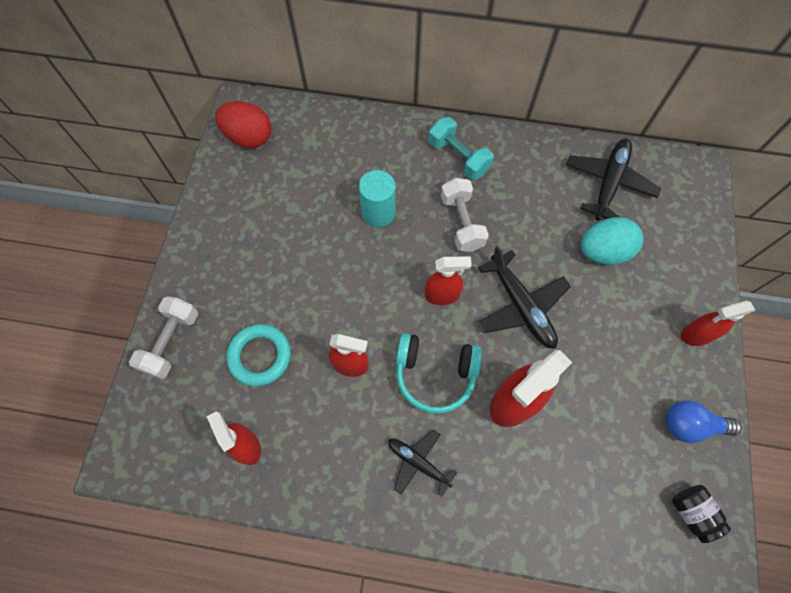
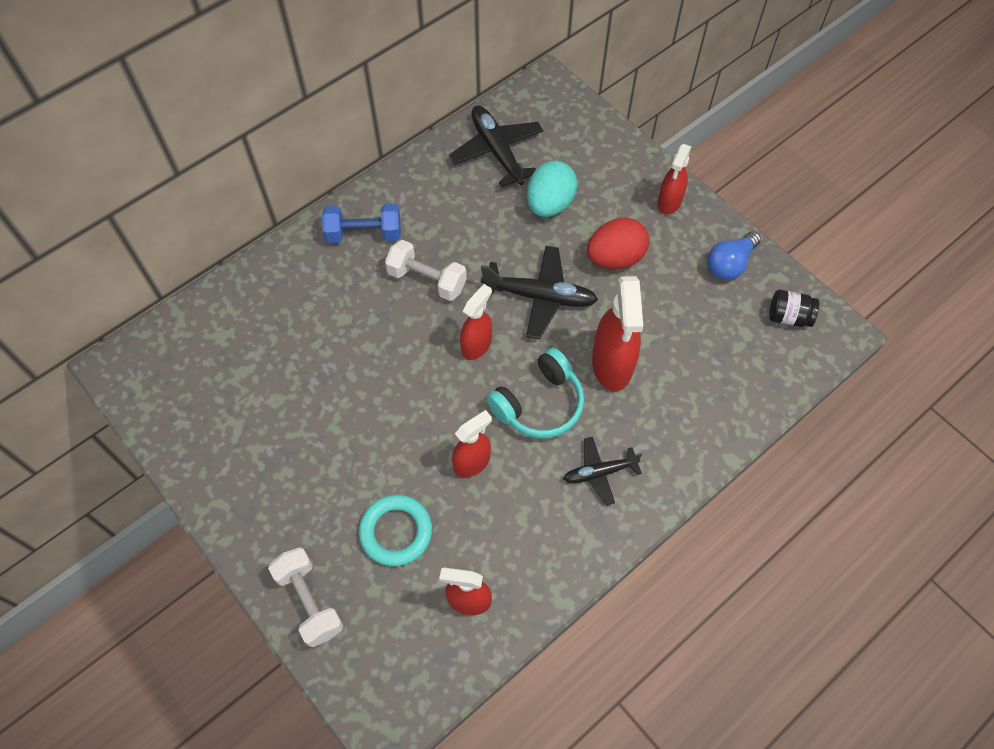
camera: 50 degrees left, 5 degrees down
red egg [215,101,271,148] -> red egg moved to [587,217,649,269]
turquoise cylinder [359,170,396,227] -> none
turquoise dumbbell [429,117,494,180] -> blue dumbbell [322,204,401,243]

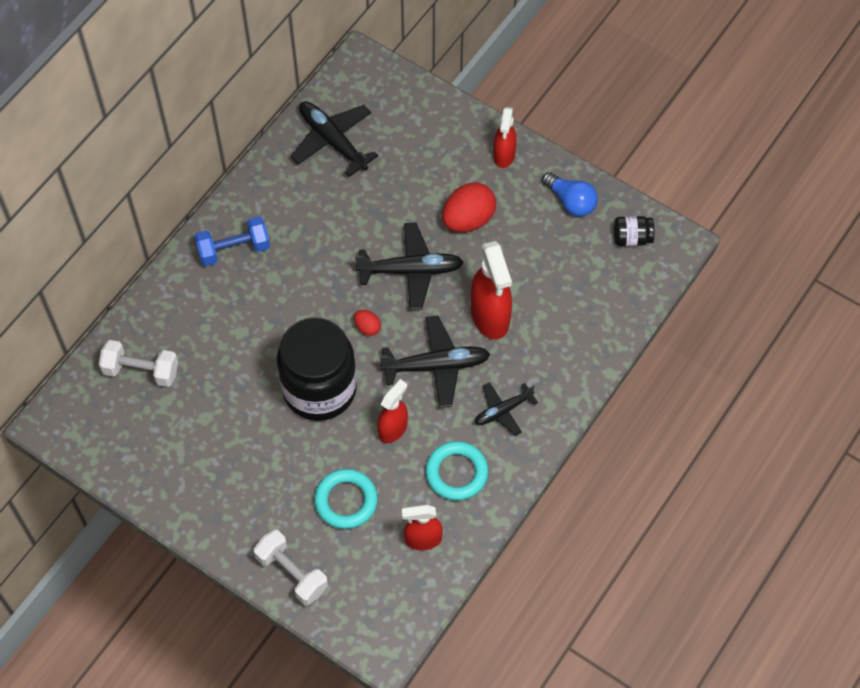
camera: 15 degrees left, 0 degrees up
white dumbbell [385,240,467,301] -> white dumbbell moved to [99,340,178,387]
red spray bottle [460,284,492,360] -> red egg [354,310,381,336]
turquoise headphones [486,348,584,439] -> black plane [380,316,490,408]
turquoise egg [527,161,577,217] -> none
blue light bulb [707,231,761,280] -> blue light bulb turned 75 degrees counterclockwise [542,172,598,217]
none -> black jar [277,317,357,421]
none -> turquoise ring [426,441,488,500]

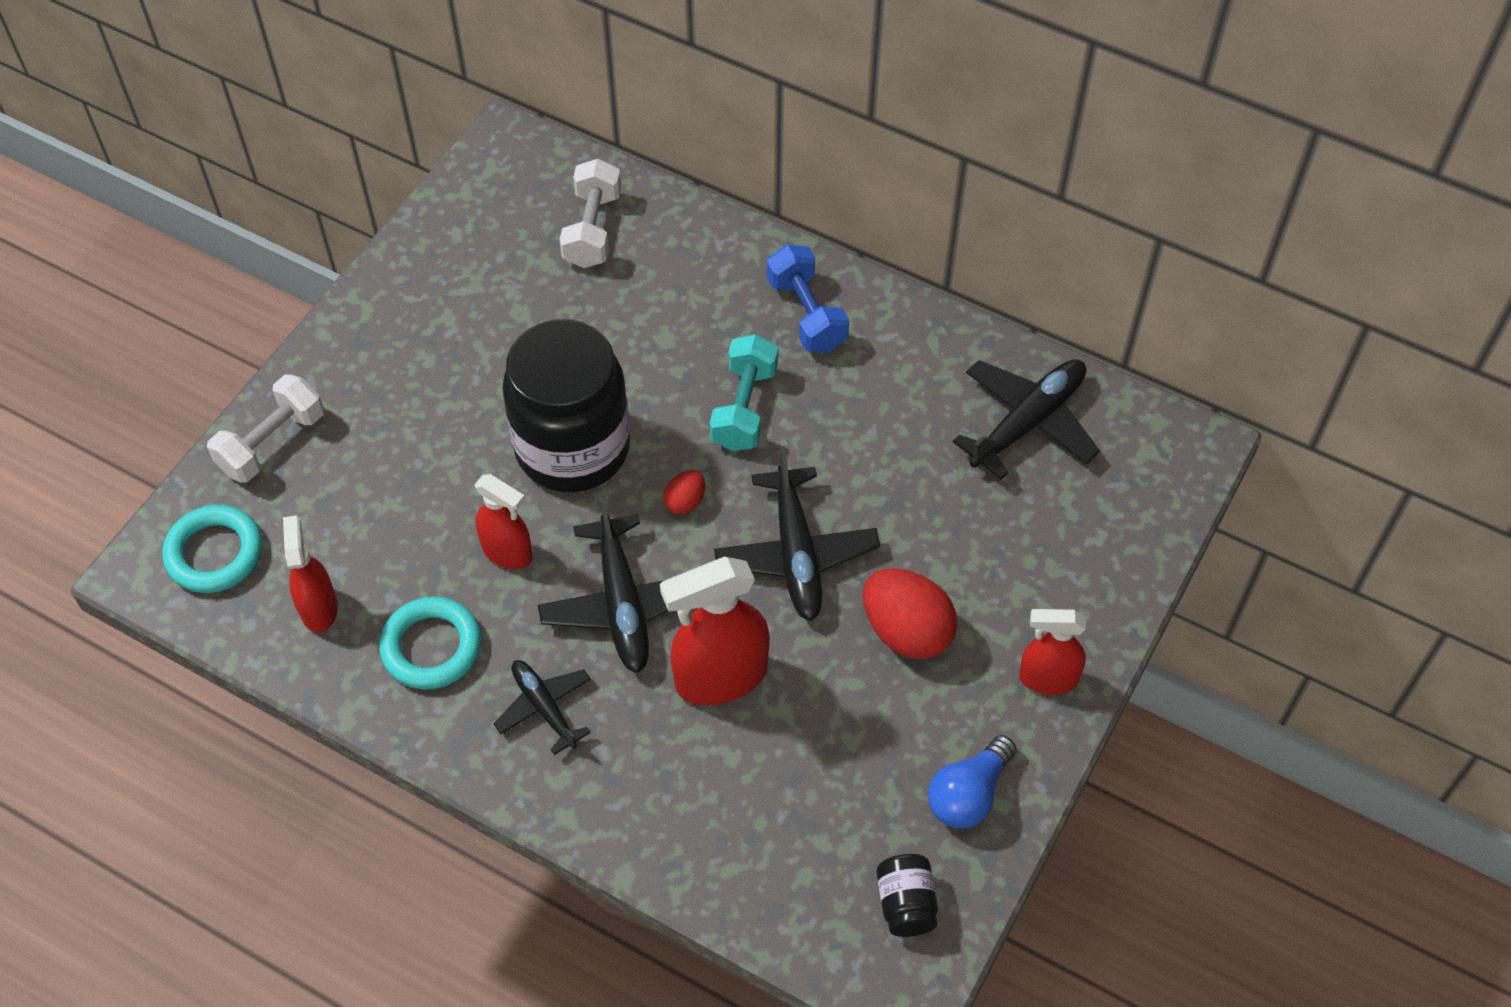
camera: 85 degrees right, 5 degrees down
turquoise ring [314,469,378,529] -> turquoise ring moved to [162,505,262,593]
none -> turquoise dumbbell [710,334,778,451]

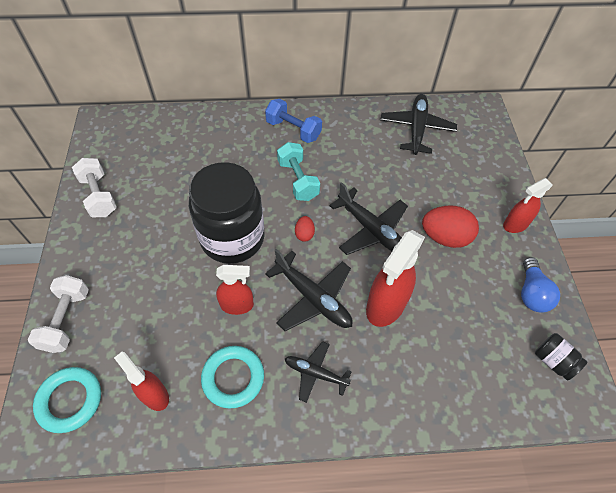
camera: 35 degrees left, 0 degrees up
white dumbbell [560,159,621,268] -> white dumbbell moved to [72,158,117,217]

